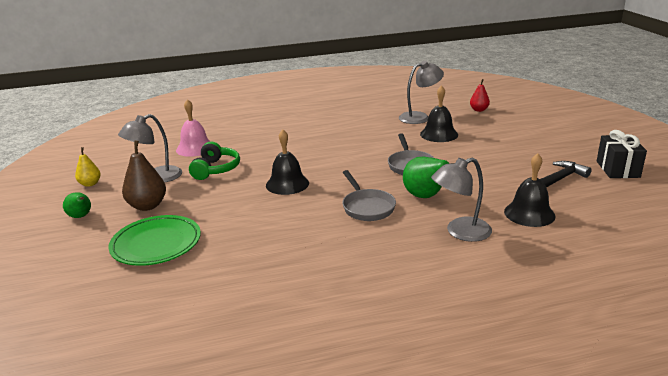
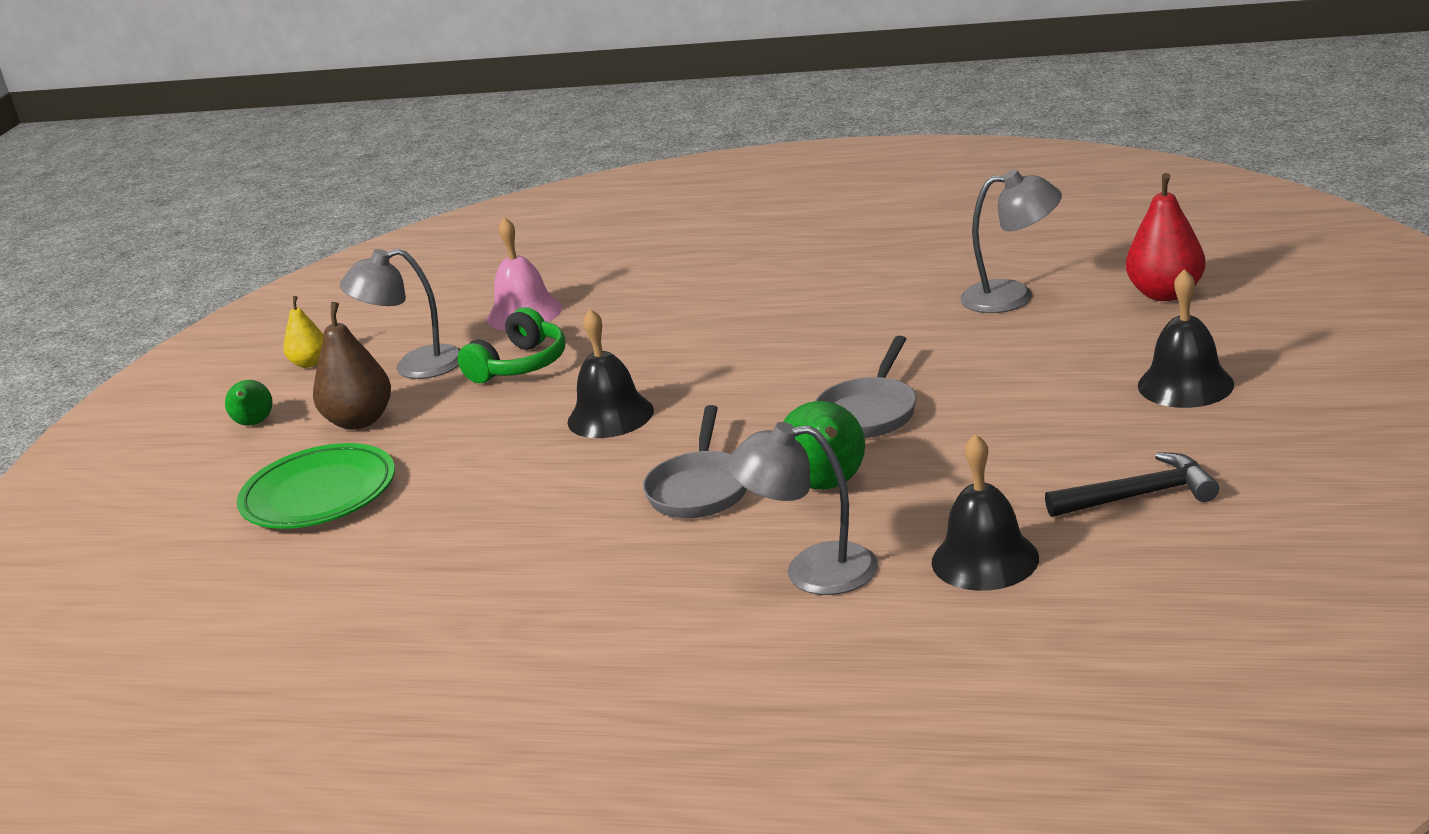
camera: 30 degrees right, 0 degrees up
black bell [420,85,458,142] -> black bell moved to [1138,269,1234,408]
red pear [470,79,490,112] -> red pear [1126,173,1206,301], size x1.64
black gift [597,130,647,178] -> none

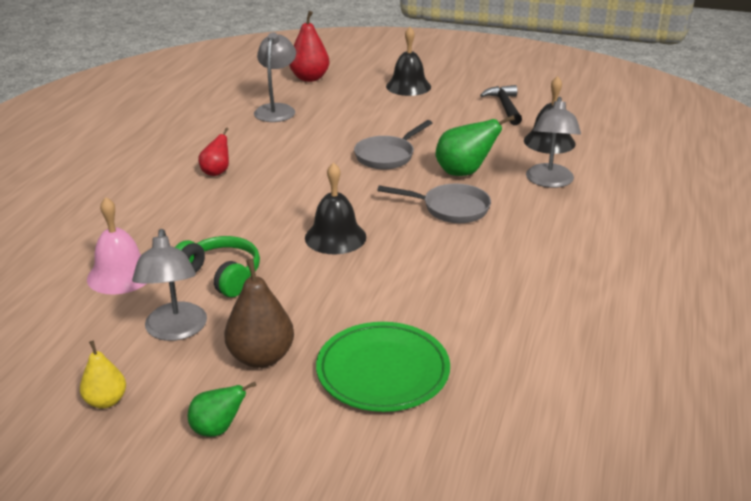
camera: 90 degrees left, 5 degrees up
grey pan [815,336,916,438] -> grey pan turned 105 degrees clockwise [354,120,432,170]
none -> red pear [198,128,229,176]

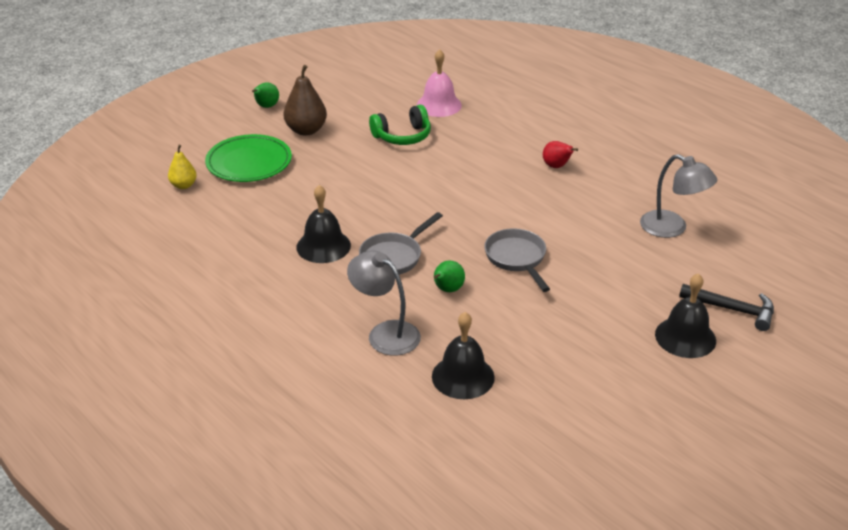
camera: 120 degrees right, 5 degrees up
yellow pear [80,341,126,409] -> yellow pear moved to [168,145,197,189]
grey lamp [132,229,207,341] -> none
red pear [289,11,330,82] -> none
black bell [305,162,366,254] -> black bell moved to [296,185,351,263]
green pear [435,115,515,176] -> green pear [434,261,465,292], size x0.61
black hammer [480,85,522,125] -> black hammer moved to [679,284,774,331]

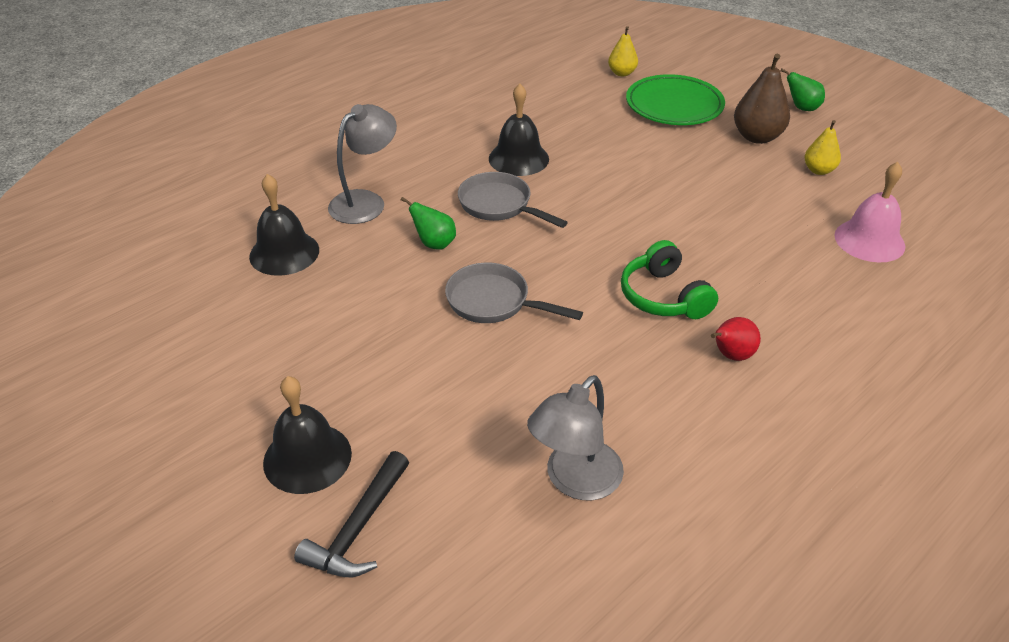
camera: 90 degrees right, 5 degrees up
green headphones [369,105,431,145] -> green headphones moved to [621,240,718,319]
grey pan [484,228,550,292] -> grey pan turned 135 degrees counterclockwise [445,263,583,323]
none -> yellow pear [804,120,841,175]

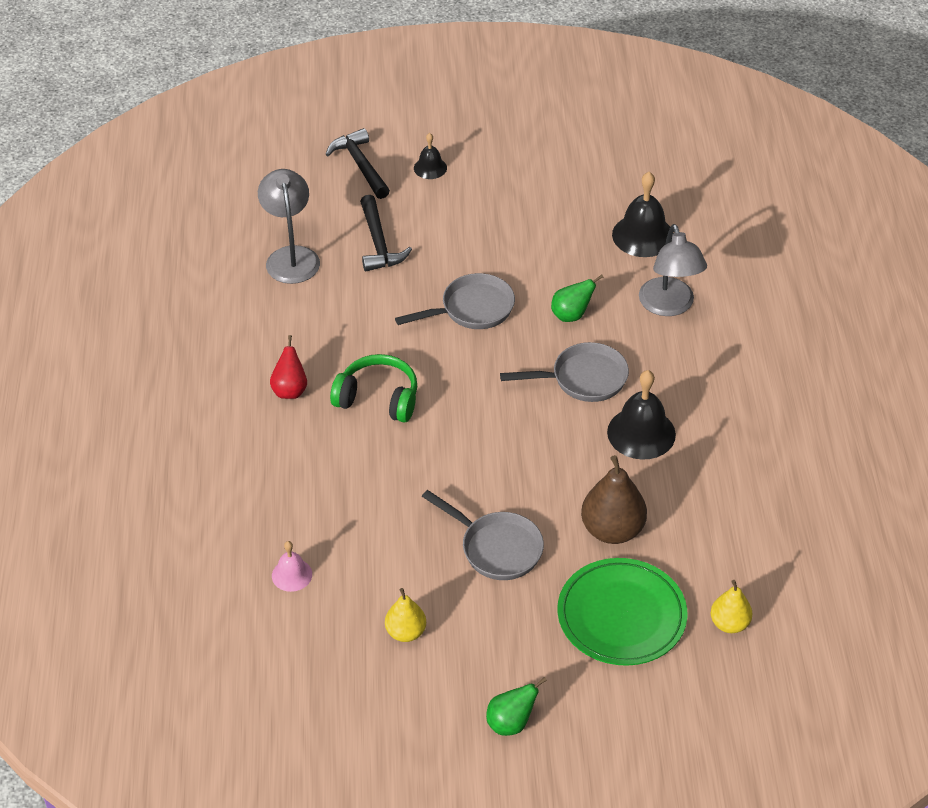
camera: 130 degrees right, 5 degrees up
black bell [263,376,352,494] -> black bell [414,133,447,179], size x0.56
brown pear [734,54,790,144] -> brown pear moved to [581,455,647,544]
pink bell [834,162,905,262] -> pink bell [272,541,312,592], size x0.56
none -> black hammer [360,195,412,272]
none -> grey pan [422,490,544,580]

